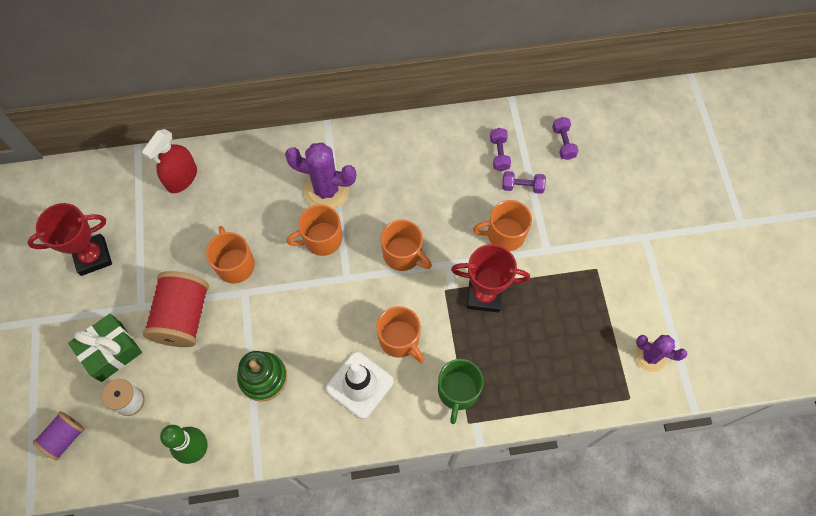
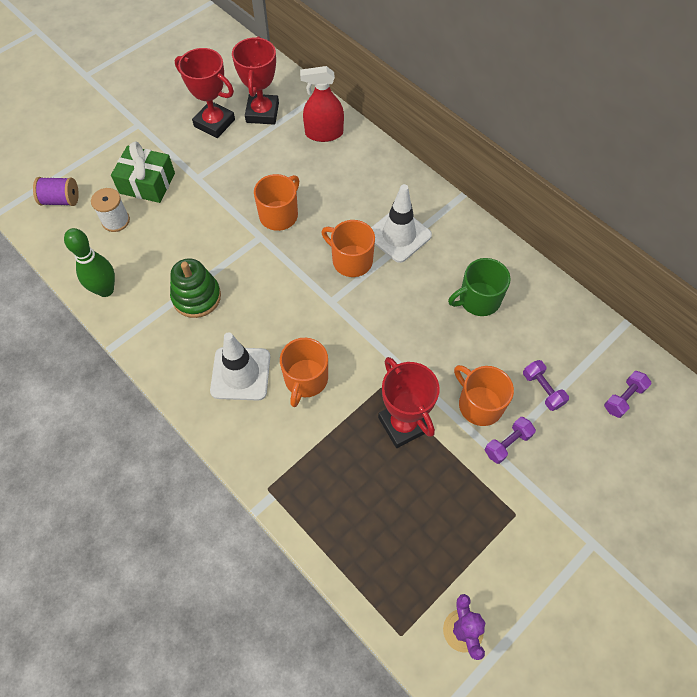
camera: 55 degrees right, 5 degrees down
red spool [143,271,209,347] -> none
purple cactus [285,142,356,209] -> white traffic cone [371,184,432,263]
orange mug [381,220,432,271] -> none
green mug [438,359,484,424] -> green mug moved to [448,258,510,316]
purple dumbbell [490,128,511,171] -> purple dumbbell moved to [485,417,536,464]
none -> red trophy [232,36,279,125]

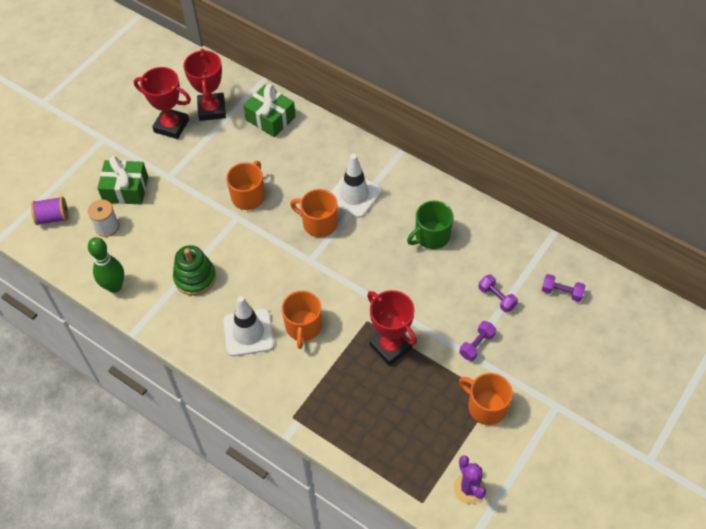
camera: 10 degrees left, 5 degrees down
red spray bottle [300,66,344,142] -> green gift [243,84,296,137]
orange mug [454,365,514,426] -> orange mug moved to [459,373,513,425]
purple dumbbell [604,371,651,418] -> purple dumbbell turned 75 degrees clockwise [542,274,585,302]

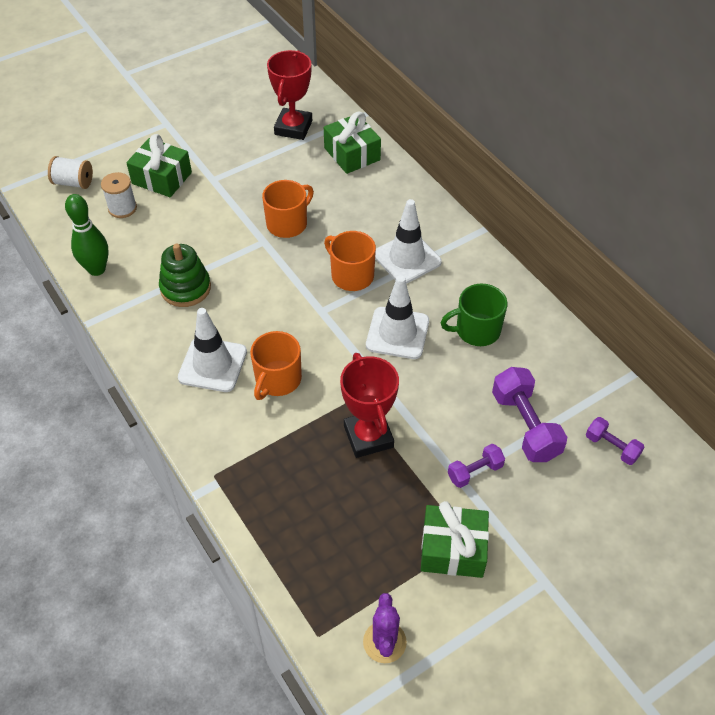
camera: 20 degrees right, 5 degrees down
purple spool [31,196,68,225] -> white spool [48,156,93,189]
red trophy [134,67,191,139] -> none
orange mug [459,373,513,425] -> green gift [421,501,489,578]
purple dumbbell [478,275,518,313] -> purple dumbbell [492,367,567,462], size x1.77
none -> white traffic cone [366,275,429,359]

